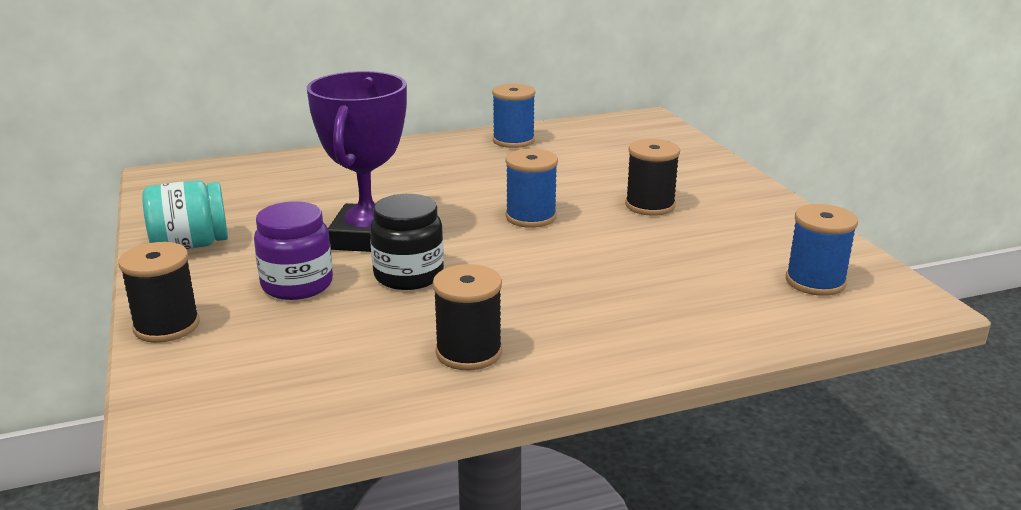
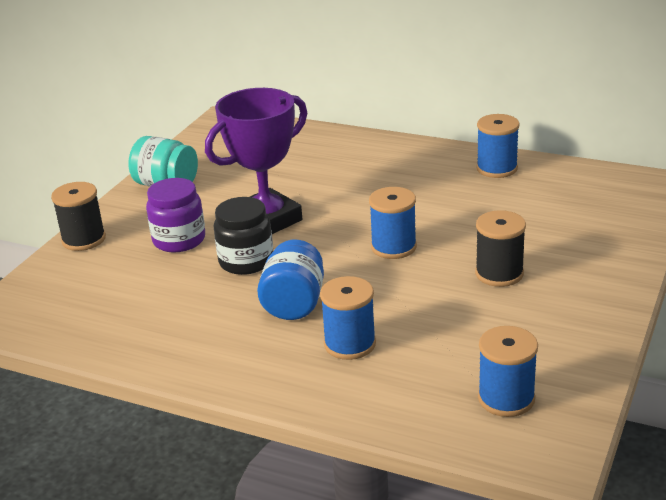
camera: 45 degrees right, 5 degrees up
black spool [433,264,502,370] -> none
none -> blue jar [257,240,324,320]
none -> blue spool [320,276,376,360]

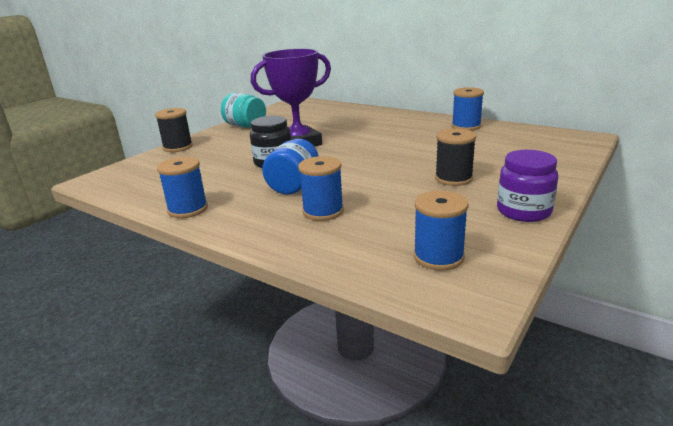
camera: 10 degrees right, 5 degrees down
purple jar [146,178,205,252] -> purple jar moved to [497,150,558,222]
blue spool [369,187,417,259] -> blue spool moved to [157,156,208,218]

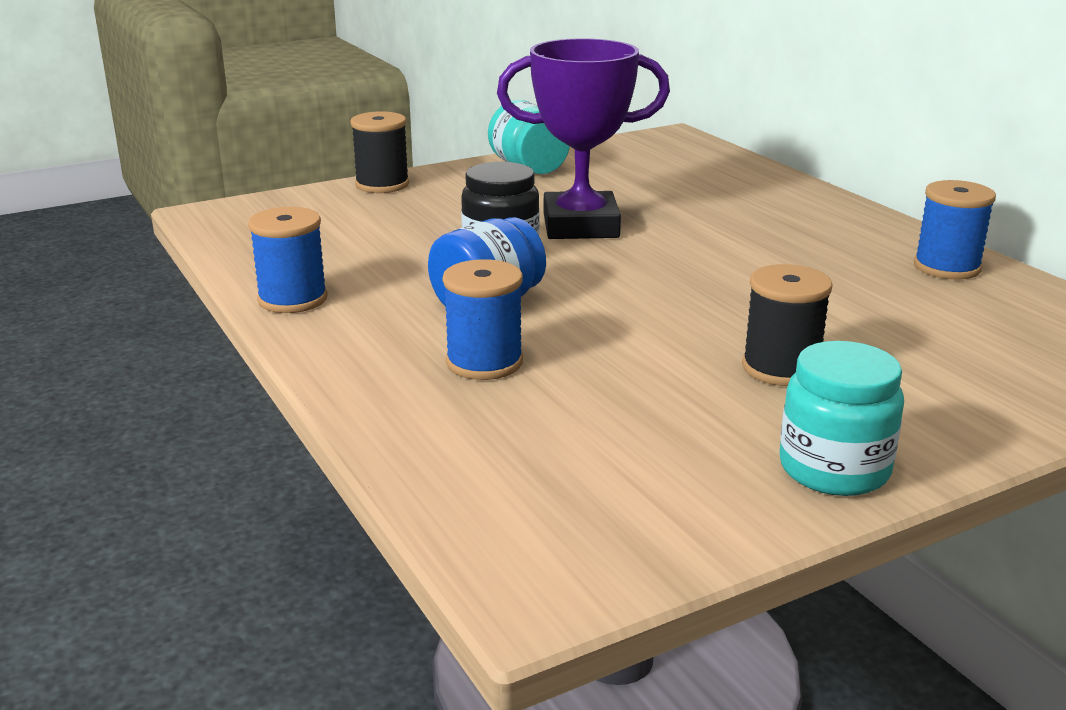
camera: 25 degrees right, 0 degrees up
blue spool [414,191,469,271] -> none
purple jar [497,150,558,222] -> turquoise jar [779,341,904,496]

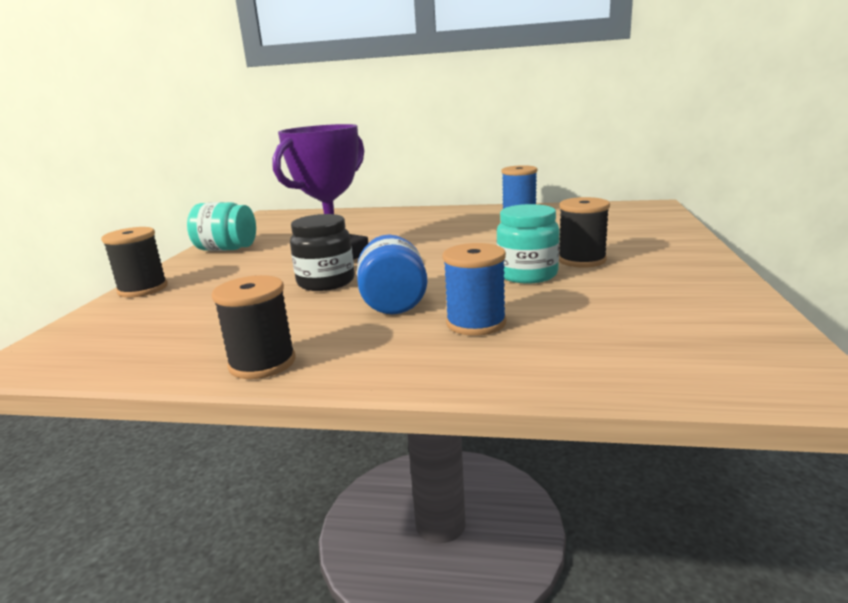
camera: 50 degrees left, 5 degrees down
blue spool [248,207,328,313] -> black spool [212,275,295,379]
turquoise jar [779,341,904,496] -> turquoise jar moved to [497,204,560,283]

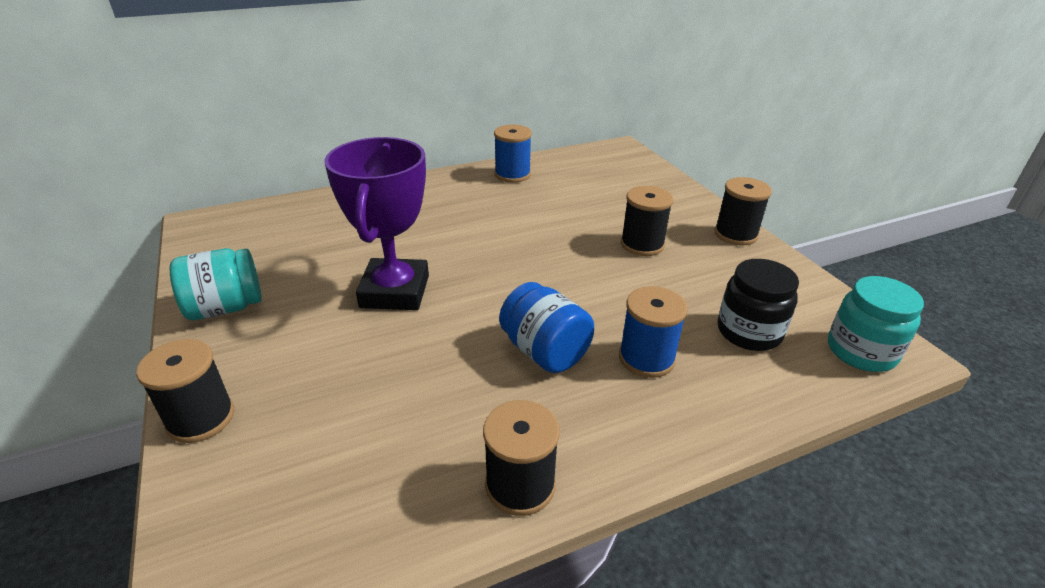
camera: 35 degrees left, 15 degrees up
black jar [290,214,355,291] -> black jar moved to [717,259,799,351]
turquoise jar [497,204,560,283] -> turquoise jar moved to [828,276,924,372]
none -> black spool [714,177,772,245]

